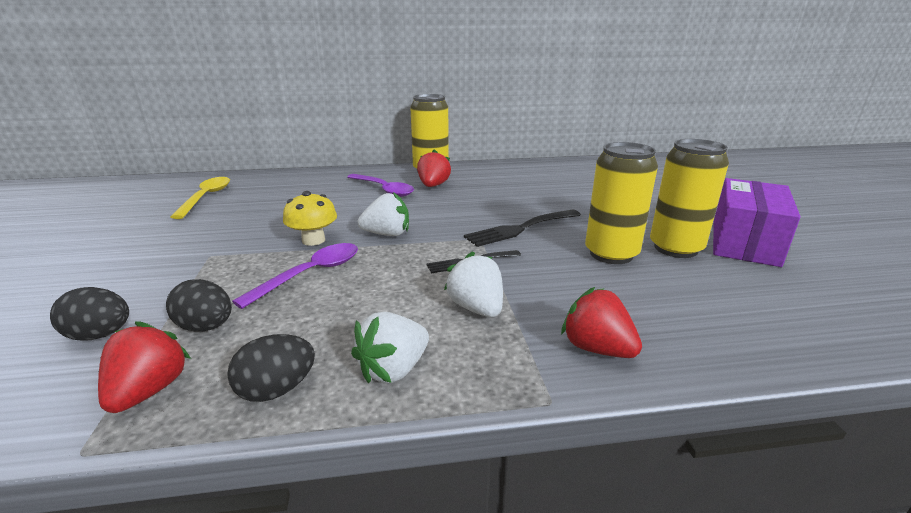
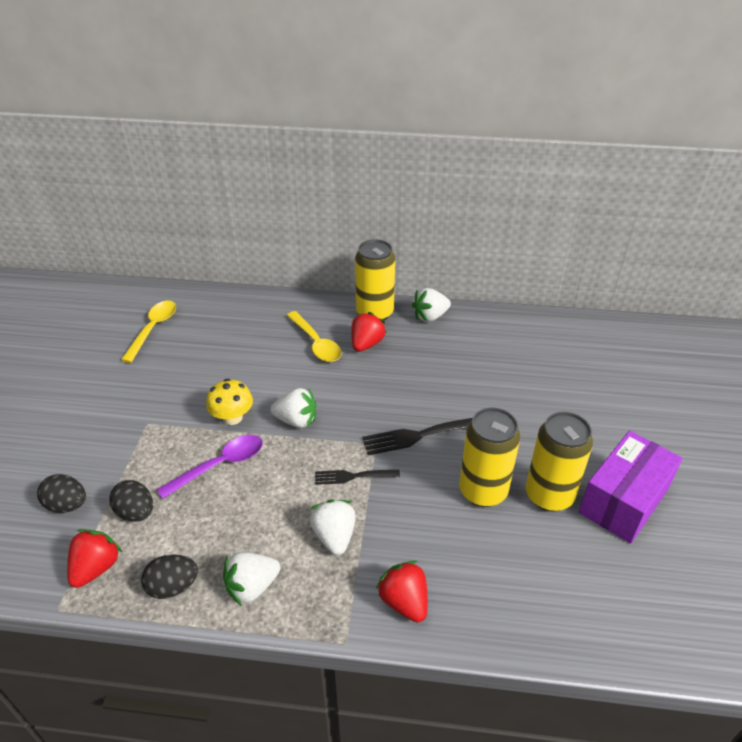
camera: 15 degrees right, 15 degrees up
purple spoon [347,174,414,197] -> yellow spoon [287,311,342,362]
none -> white strawberry [412,288,451,322]

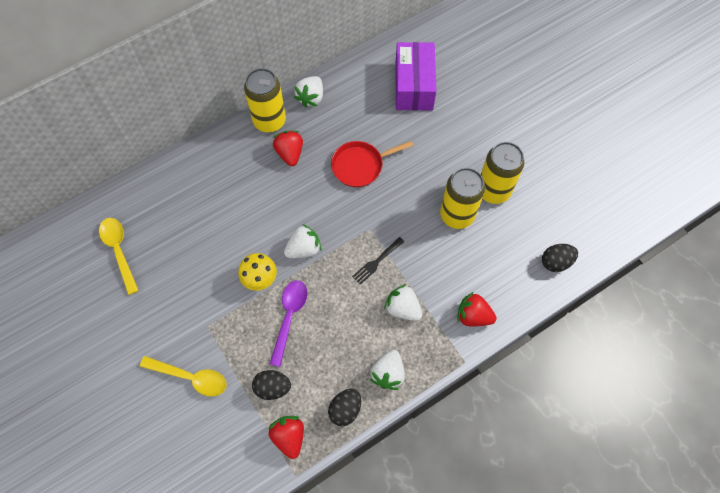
camera: 40 degrees left, 25 degrees up
black egg [37,474,86,513] -> black egg moved to [542,244,578,272]
yellow spoon [287,311,342,362] -> yellow spoon moved to [140,356,227,396]
black fork [362,418,473,455] -> none
purple box [579,430,683,544] -> purple box moved to [395,42,436,111]
none -> red pan [331,141,413,187]

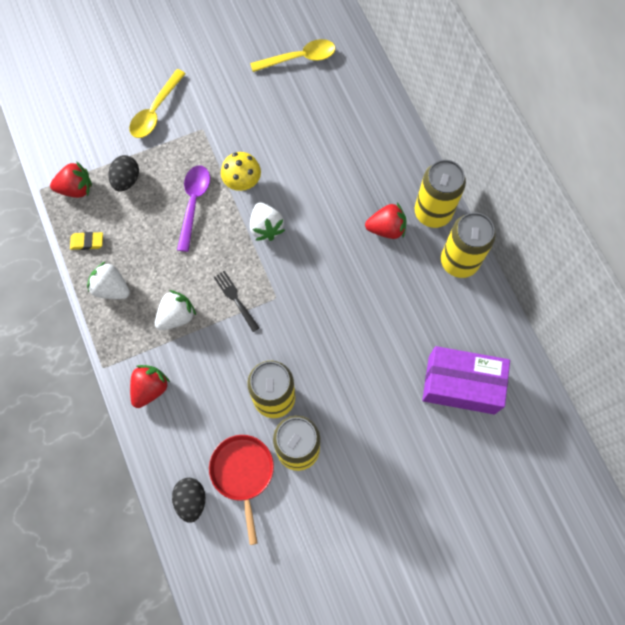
camera: 100 degrees right, 5 degrees up
purple spoon [270,280,307,367] -> purple spoon turned 105 degrees counterclockwise [177,165,210,252]
white strawberry [294,76,323,108] -> yellow can [441,212,496,278]
black egg [328,389,361,426] -> yellow eraser [70,232,103,250]
red pan [331,141,413,187] -> red pan moved to [209,435,274,545]

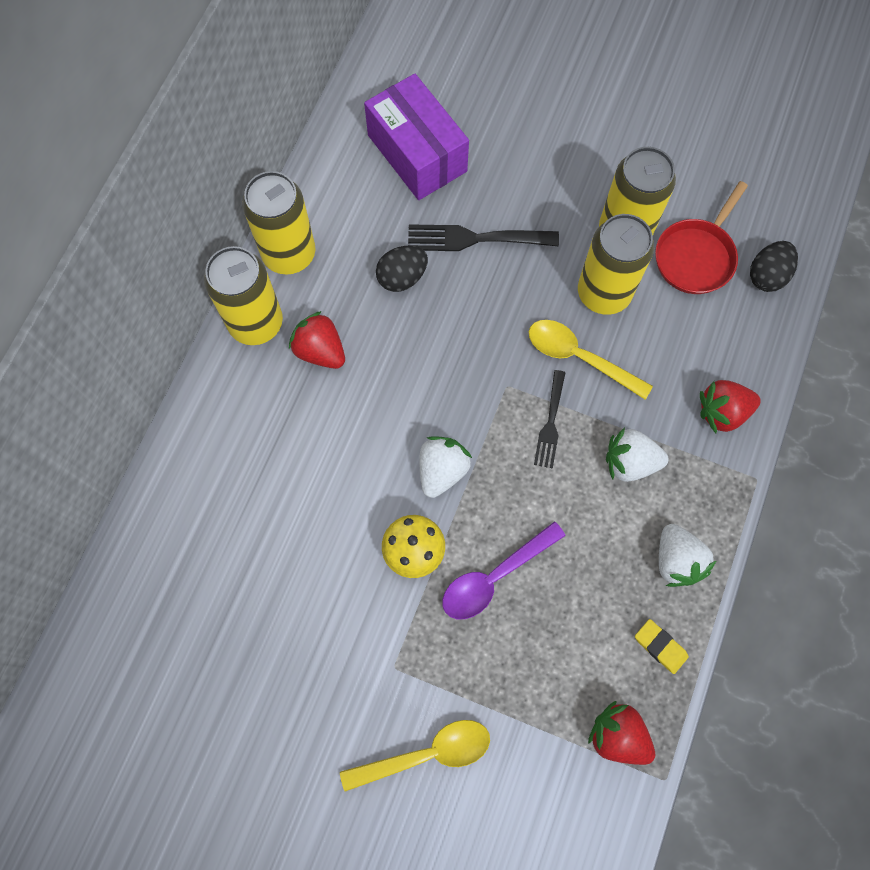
camera: 135 degrees left, 0 degrees up
black egg [108,155,139,192] -> black egg moved to [376,246,428,292]
yellow spoon [250,39,335,72] -> yellow spoon moved to [529,320,653,400]
none -> black fork [408,224,559,251]

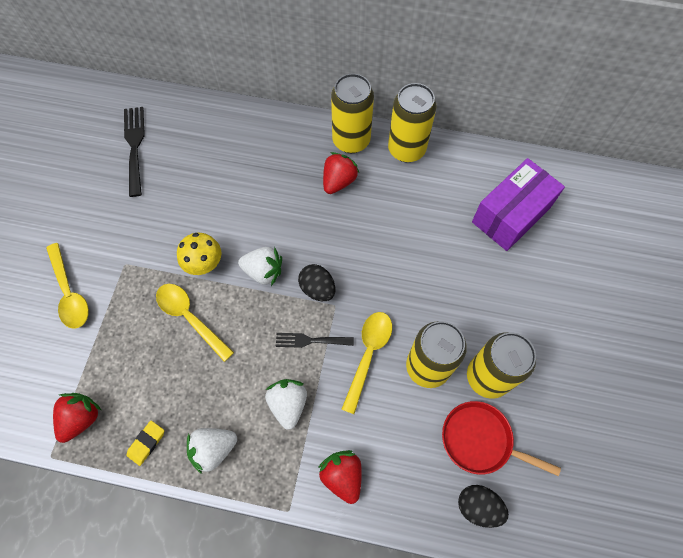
camera: 80 degrees right, 5 degrees down
black egg [376,246,428,292] -> black egg moved to [298,264,335,301]
black fork [408,224,559,251] -> black fork moved to [124,107,145,197]
purple spoon [442,521,566,619] -> yellow spoon [156,284,234,362]

